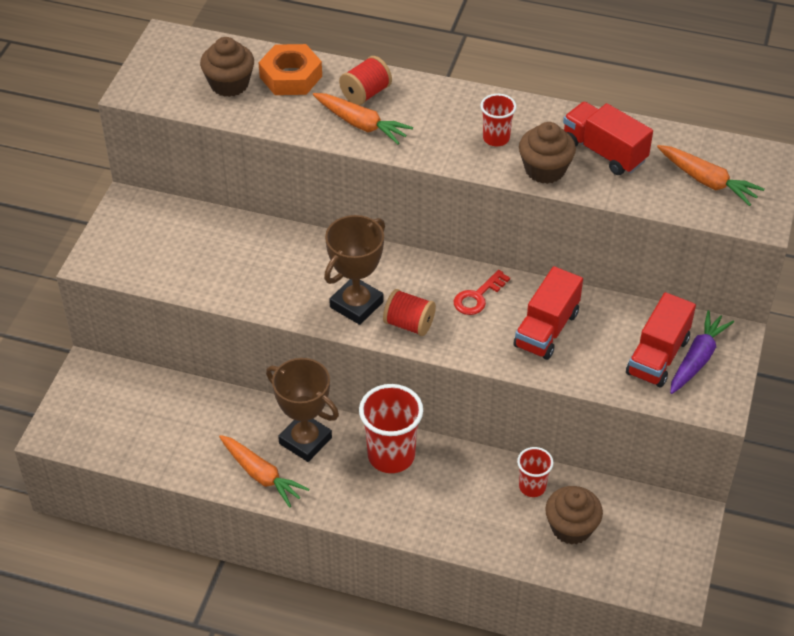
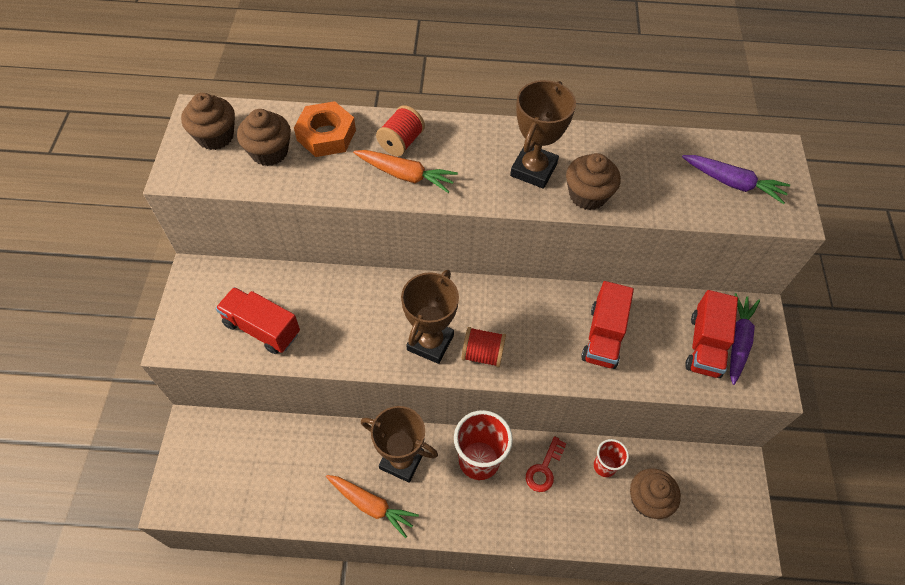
camera: 15 degrees left, 10 degrees up
red key [454,270,510,315] -> red key moved to [526,436,567,492]
red cup [480,94,516,146] -> brown trophy [510,80,576,189]
red truck [563,102,653,175] -> red truck moved to [216,287,300,354]
orange carrot [657,145,764,206] -> purple carrot [682,155,790,204]
none -> brown cupcake [181,93,235,150]

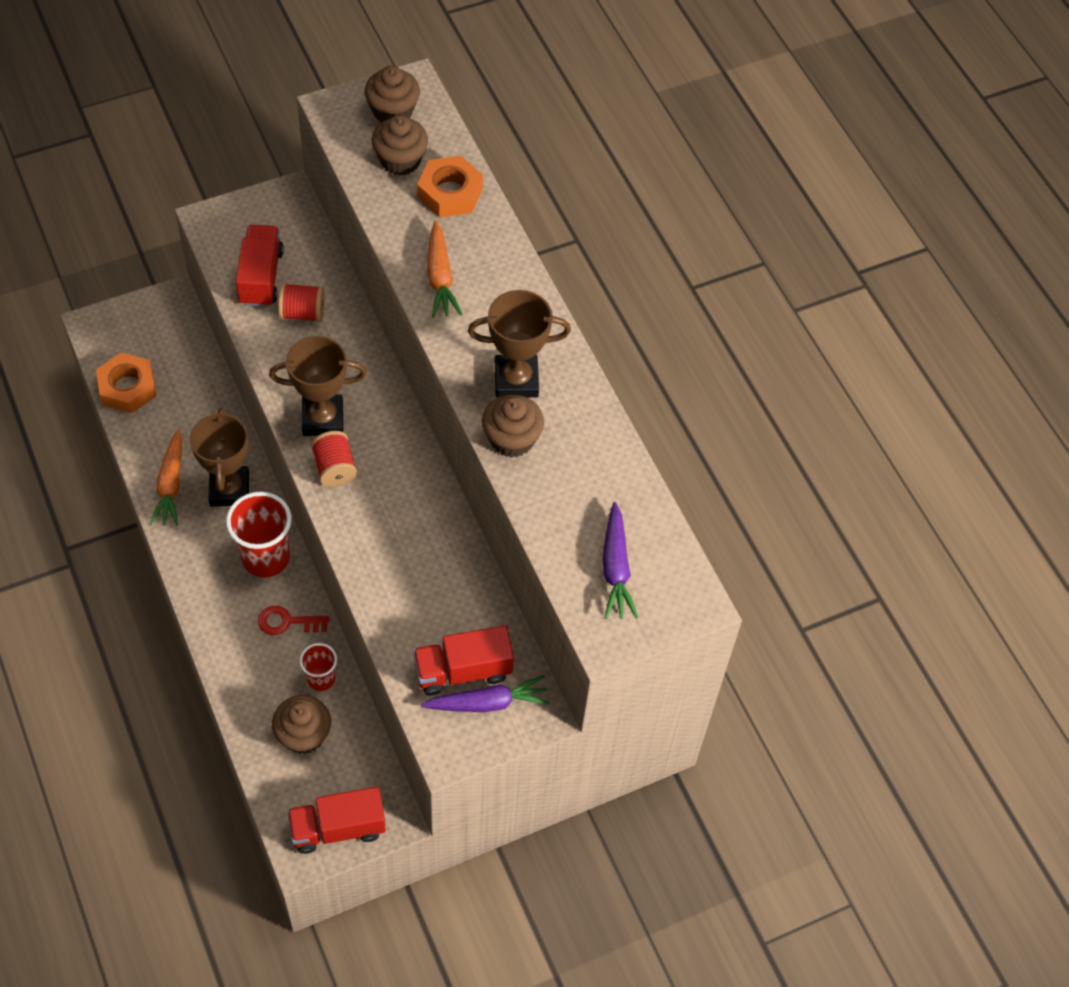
camera: 60 degrees right, 0 degrees up
red spool [376,105,425,156] -> red spool moved to [278,283,325,322]
red truck [581,281,634,369] -> red truck moved to [287,787,386,854]
none -> orange nut [96,353,157,413]

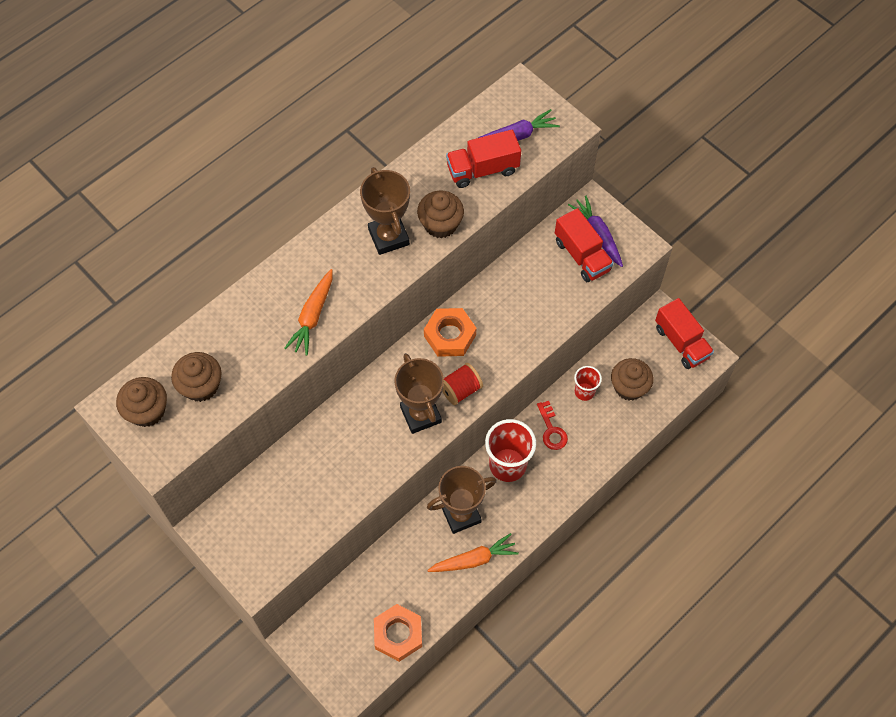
camera: 105 degrees left, 5 degrees up
red truck [236,225,284,307] -> red truck moved to [446,130,521,188]
red spool [278,283,325,322] -> none
orange nut [417,156,483,218] -> orange nut moved to [424,308,476,357]
orange carrot [427,220,462,318] -> orange carrot turned 135 degrees clockwise [284,269,333,356]

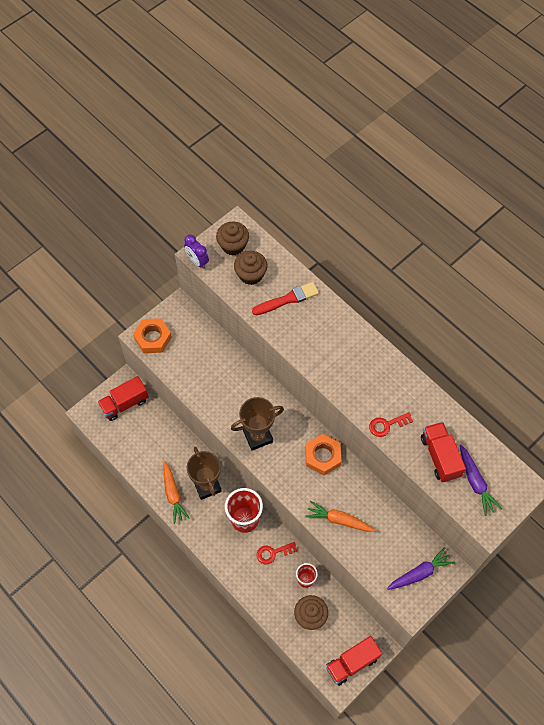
camera: 90 degrees right, 0 degrees up
orange carrot [284,269,333,356] -> orange carrot moved to [305,501,376,532]
brown trophy [360,167,410,255] -> none
orange nut [374,604,422,662] -> orange nut moved to [133,318,172,353]
brown cupcake [417,191,464,238] -> red key [369,412,413,437]
red spool [442,363,483,405] -> none
red truck [555,208,614,282] -> red truck moved to [97,376,149,421]
none -> purple clock [184,234,209,269]
none -> red brush [252,282,319,315]

